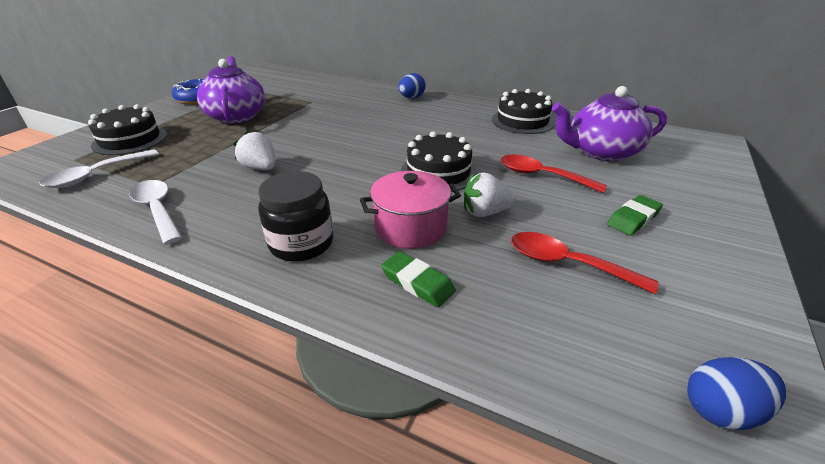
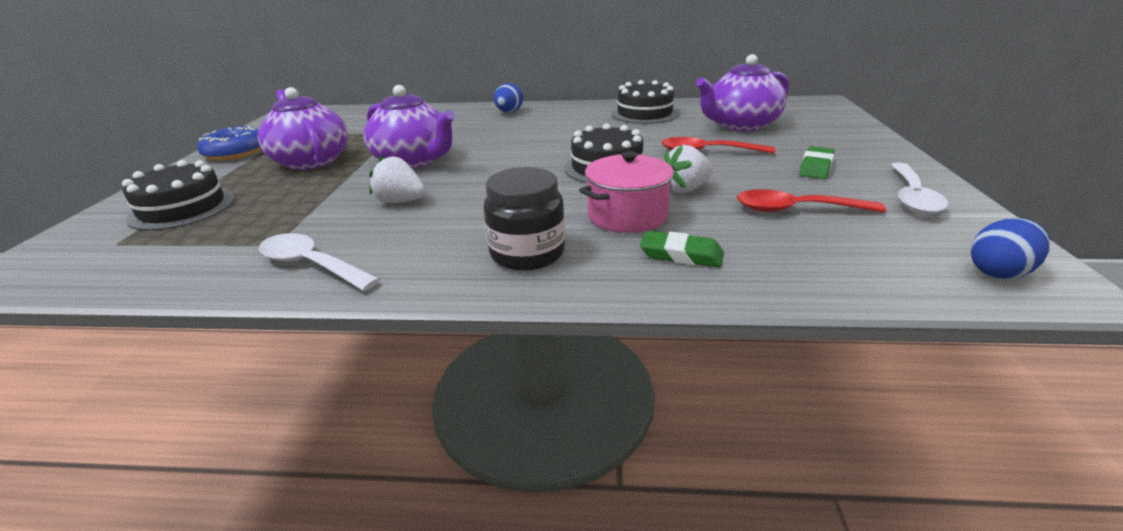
camera: 20 degrees left, 5 degrees down
white spoon [40,149,159,188] -> white spoon moved to [891,162,948,214]
none -> purple teapot [364,85,455,169]

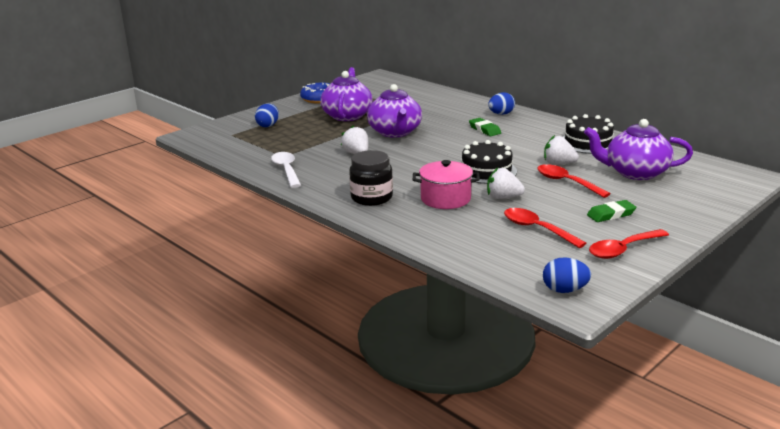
camera: 40 degrees right, 5 degrees down
black cake [122,160,235,231] -> blue egg [255,103,279,127]
green eraser [640,231,724,268] -> green eraser moved to [469,118,501,136]
white spoon [891,162,948,214] -> red spoon [589,229,669,259]
none -> white strawberry [544,135,579,165]

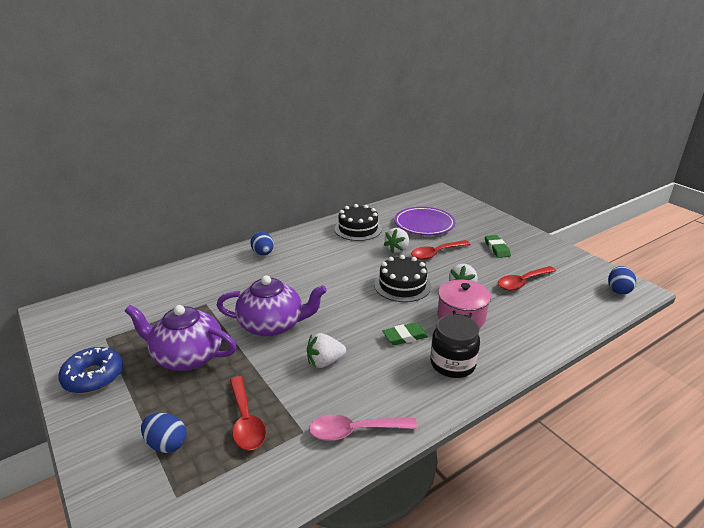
camera: 80 degrees left, 5 degrees up
white spoon [271,152,301,188] -> pink spoon [309,415,417,441]
green eraser [469,118,501,136] -> green eraser moved to [382,323,428,345]
purple teapot [584,119,693,180] -> purple plate [394,207,455,235]
red spoon [589,229,669,259] -> red spoon moved to [230,376,266,450]

